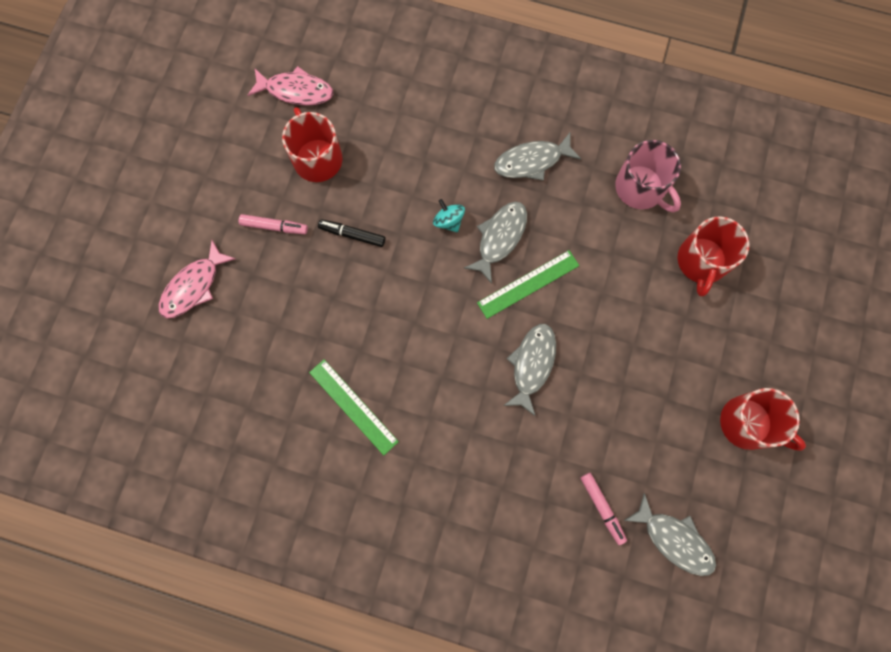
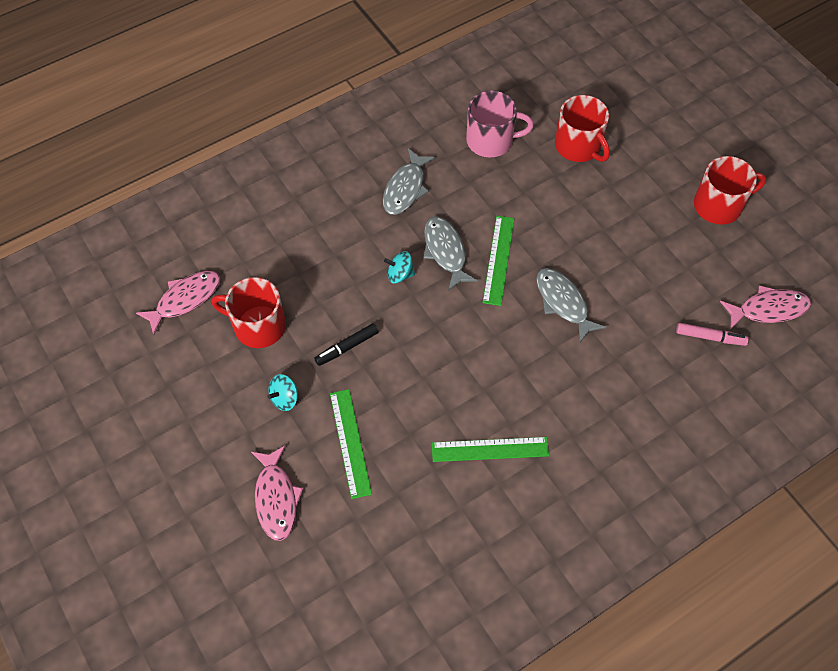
camera: 50 degrees left, 15 degrees down
pink marker [239,214,308,234] -> turquoise spinning top [268,374,298,411]
grey fish [623,493,716,576] -> pink fish [720,285,811,330]
none -> green ruler [330,389,372,499]

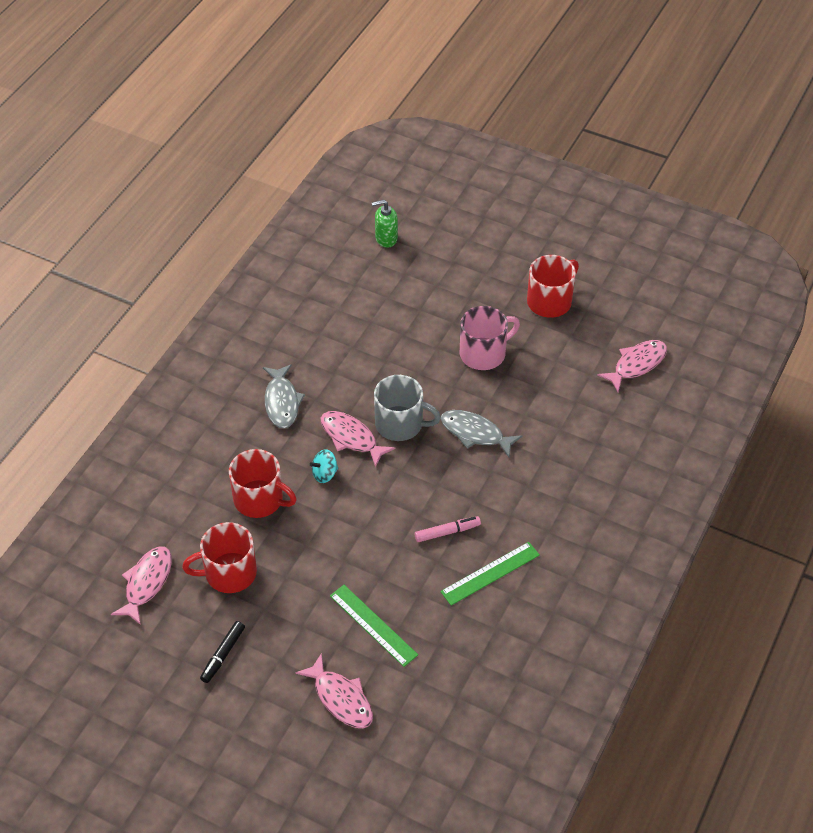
camera: 30 degrees left, 10 degrees down
turquoise spinning top [268,374,298,411] -> none
black marker [314,323,379,366] -> black marker moved to [200,621,245,683]
grey fish [424,217,478,291] -> pink fish [321,411,395,468]
pink mug [466,90,534,157] -> pink mug moved to [460,306,520,370]
green ruler [482,216,514,306] -> grey mug [374,375,441,441]
red mug [555,95,610,162] -> red mug moved to [229,449,297,518]
pink marker [676,323,749,346] -> pink marker moved to [415,516,481,542]
none -> green soap dispenser [372,200,398,248]

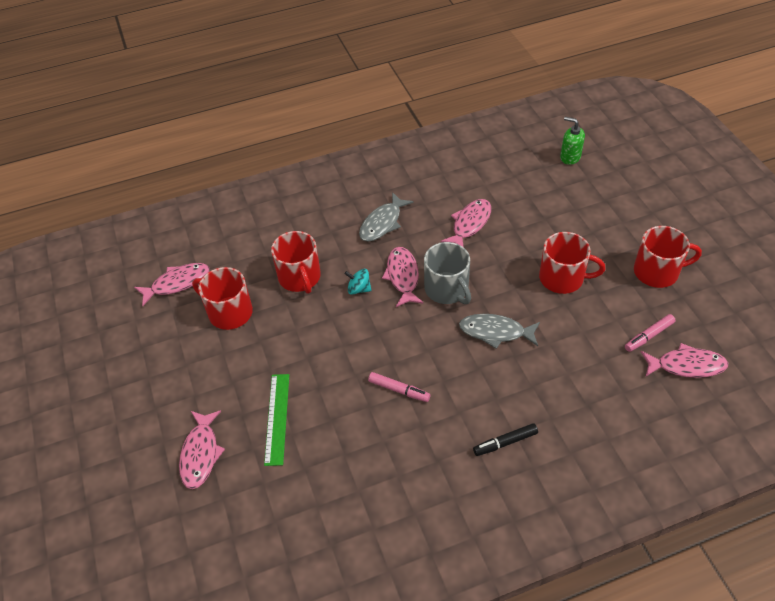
camera: 45 degrees right, 0 degrees up
black marker [200,621,245,683] -> black marker moved to [473,423,538,456]
green ruler [440,542,540,606] -> none
grey fish [441,410,522,457] -> grey fish turned 60 degrees counterclockwise [459,314,540,349]
pink mug [460,306,520,370] -> red mug [539,232,605,294]
none -> pink fish [441,199,491,247]
none -> pink marker [625,314,675,352]

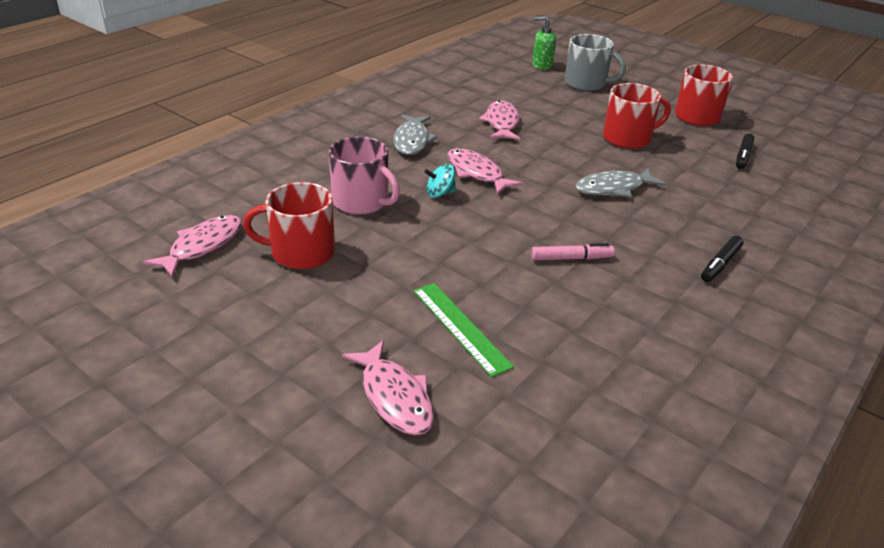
camera: 35 degrees left, 15 degrees down
red mug [271,231,321,294] -> pink mug [329,136,400,215]
grey mug [424,242,471,304] -> grey mug moved to [565,34,626,91]
pink marker [625,314,675,352] -> black marker [736,133,755,169]
pink fish [640,343,728,378] -> none

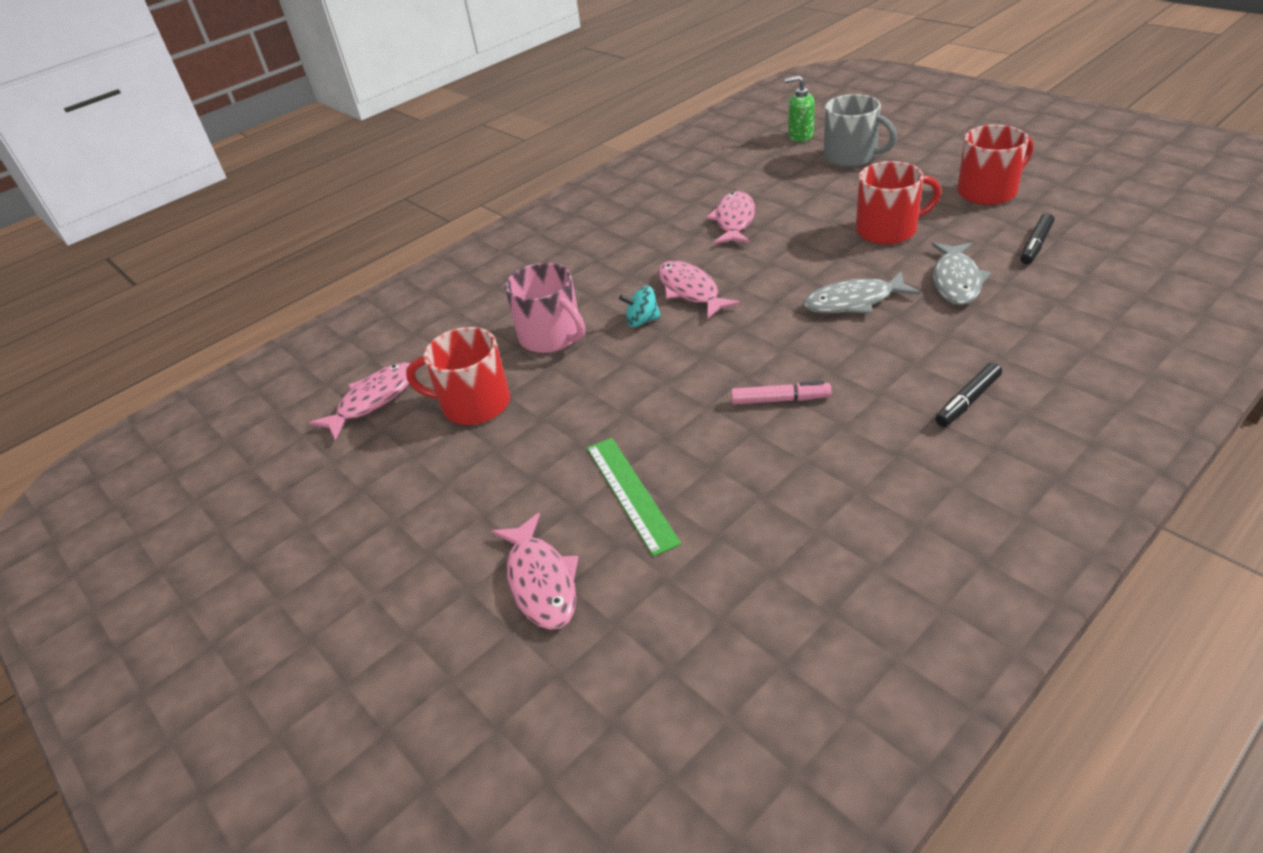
camera: 15 degrees right, 5 degrees up
grey fish [393,115,437,155] -> grey fish moved to [931,242,991,305]

